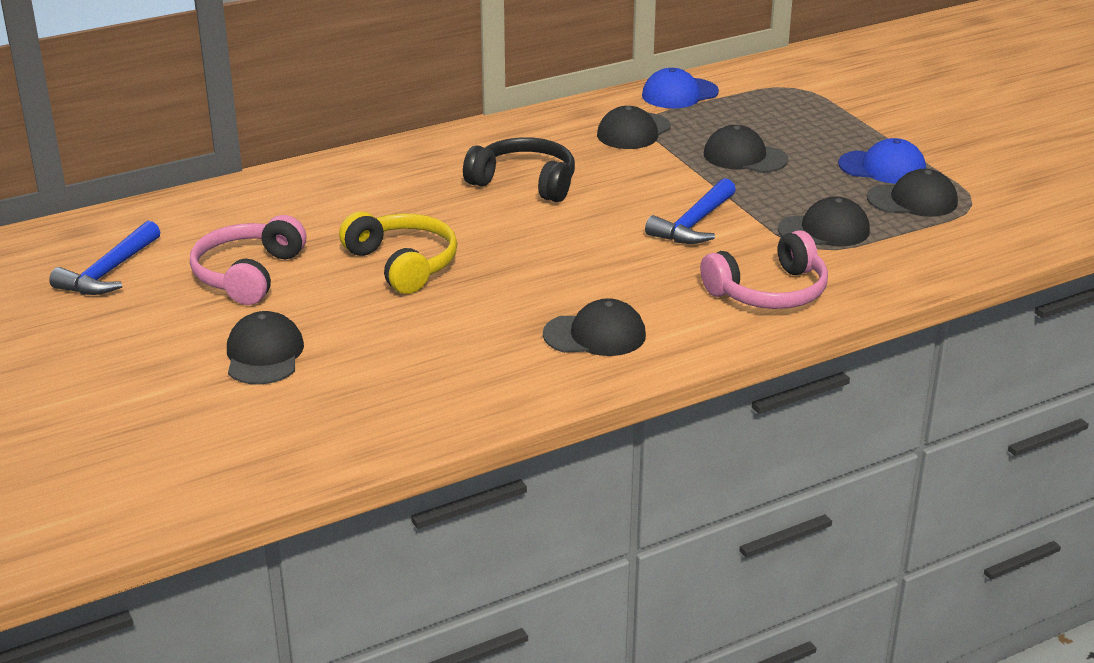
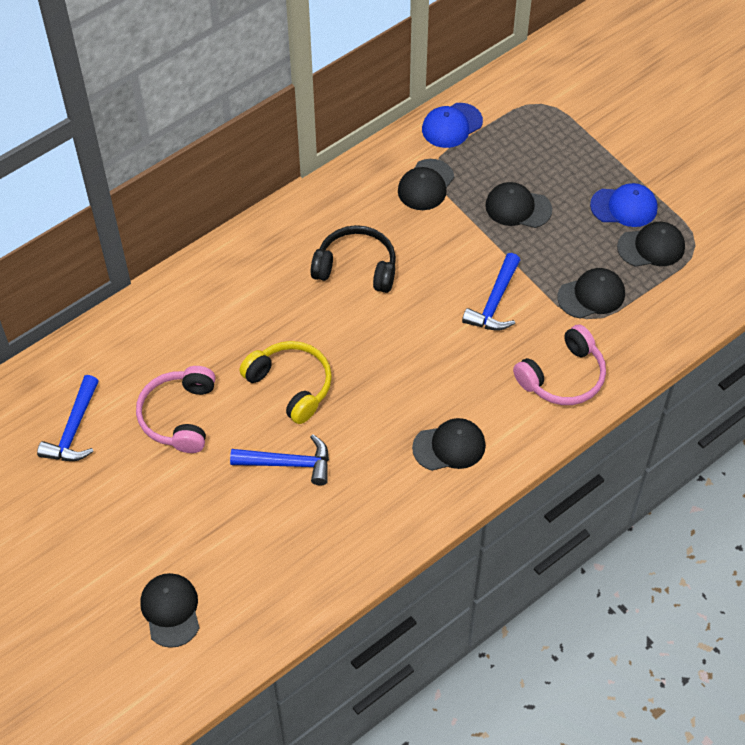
camera: 10 degrees left, 25 degrees up
black cap [227,311,304,385] -> black cap moved to [140,573,200,648]
none -> blue hammer [230,435,329,485]

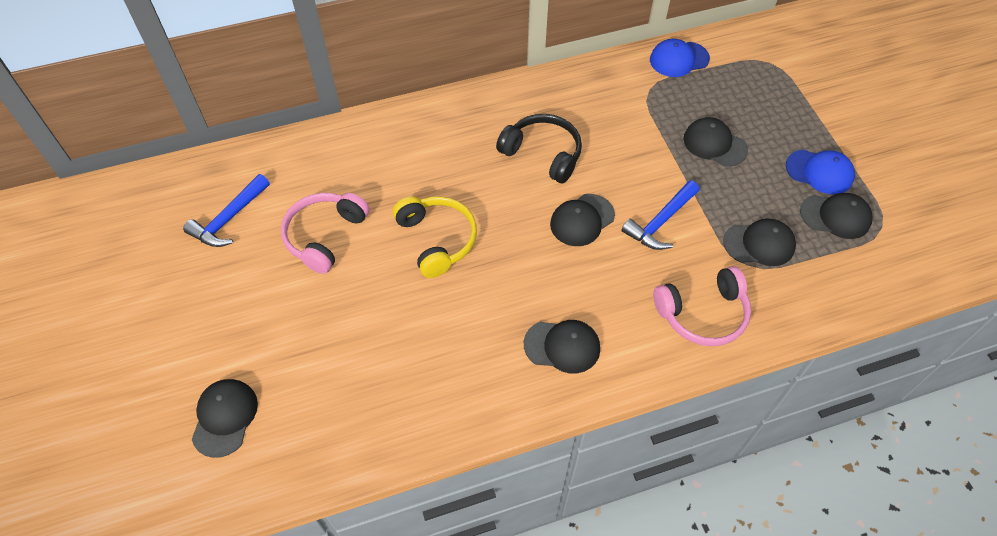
camera: 20 degrees right, 0 degrees up
blue hammer [230,435,329,485] -> none
black cap [398,159,454,210] -> black cap moved to [550,194,615,246]

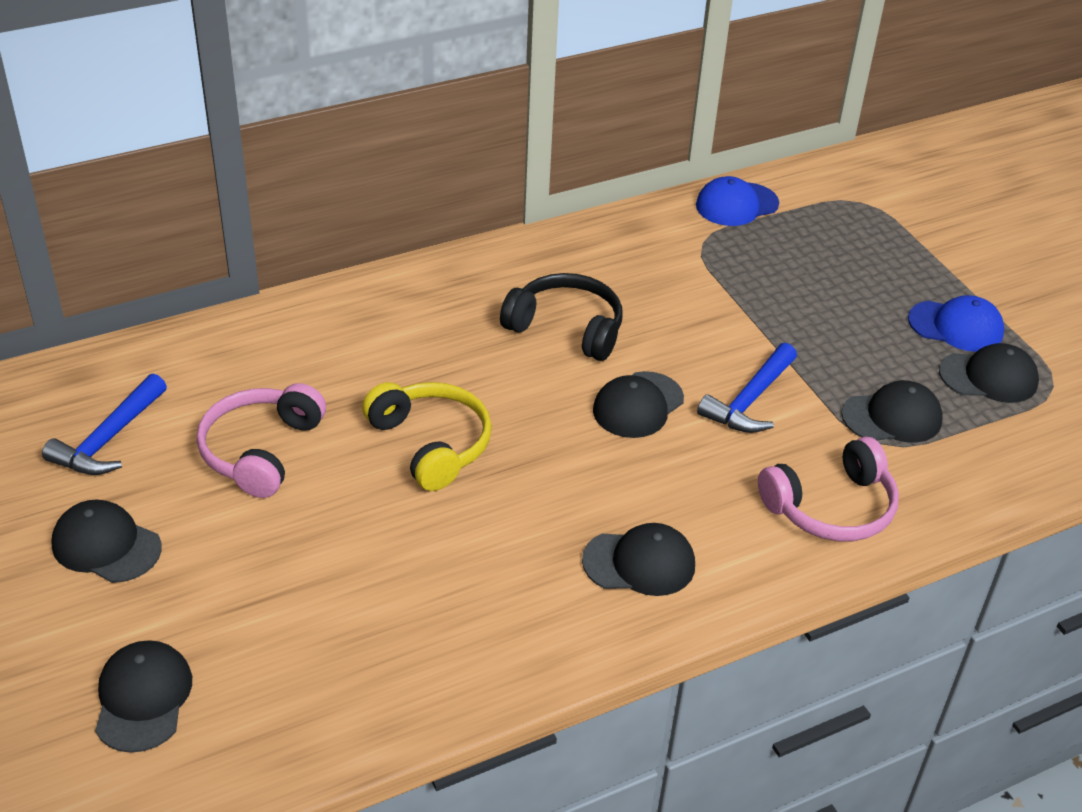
camera: 10 degrees left, 15 degrees down
black cap [684,117,748,167] -> black cap moved to [51,499,162,583]

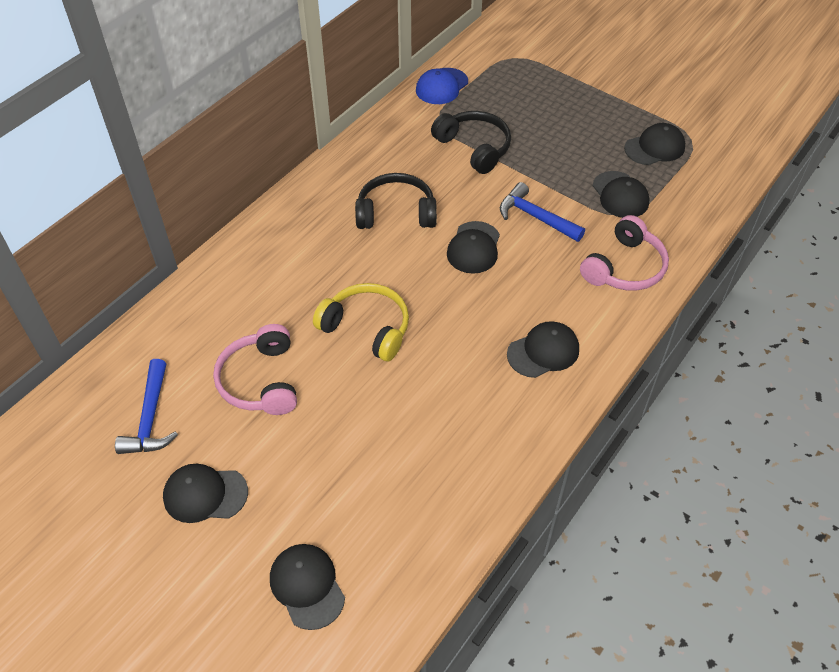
camera: 25 degrees left, 10 degrees up
blue hammer [697,343,797,433] -> blue hammer turned 120 degrees clockwise [500,182,585,242]
black cap [841,380,943,443] -> black cap turned 105 degrees clockwise [593,171,649,218]
blue cap [908,295,1004,352] -> none
none -> black headphones [431,111,511,174]

